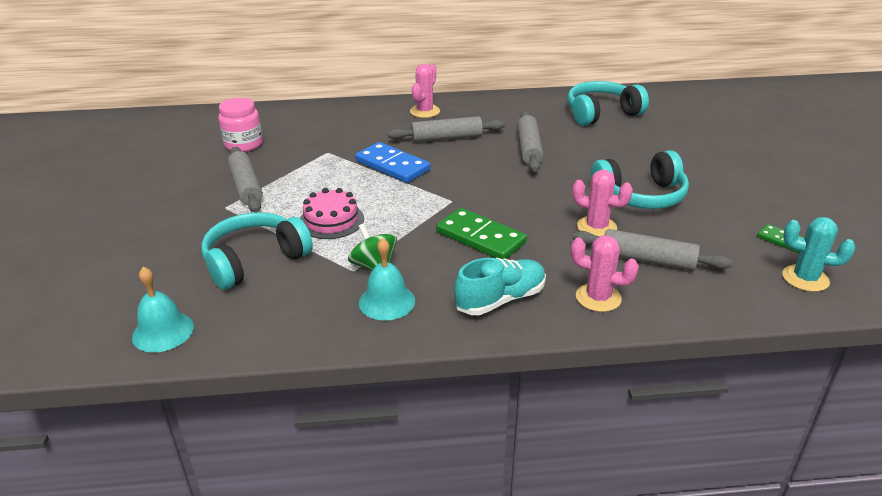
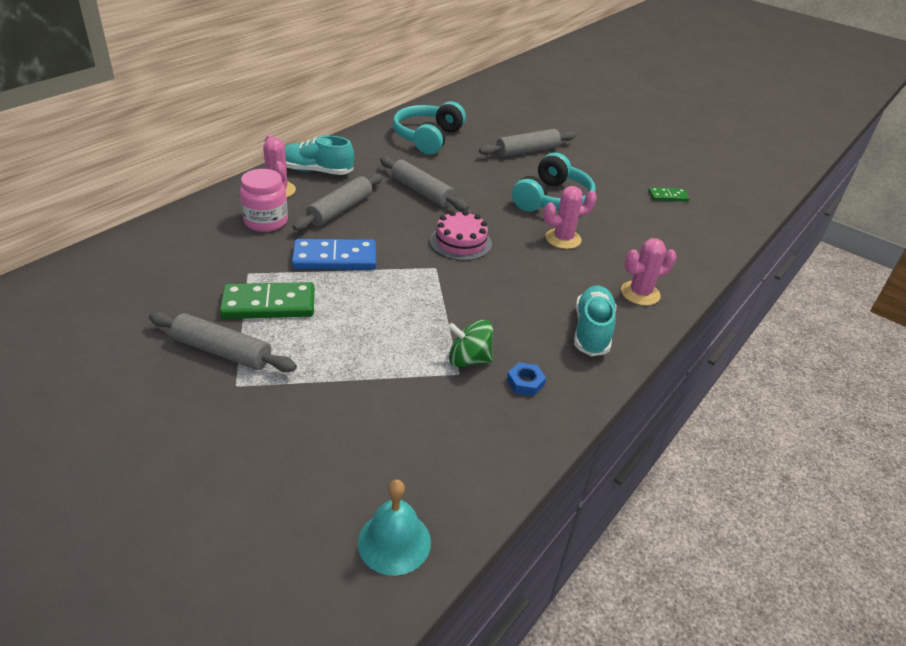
camera: 50 degrees left, 5 degrees up
turquoise headphones [201,212,313,290] -> none
pink jar [219,98,263,152] -> pink jar moved to [240,169,288,232]
pink cake [300,188,364,239] -> pink cake moved to [430,210,492,261]
turquoise bell [359,238,415,321] -> blue nut [507,362,546,396]
green domino [436,208,527,259] -> green domino moved to [220,282,315,319]
grey rolling pin [573,229,732,271] -> grey rolling pin moved to [479,129,576,157]
turquoise cactus [782,217,855,292] -> none
none -> turquoise shoe [285,136,354,175]

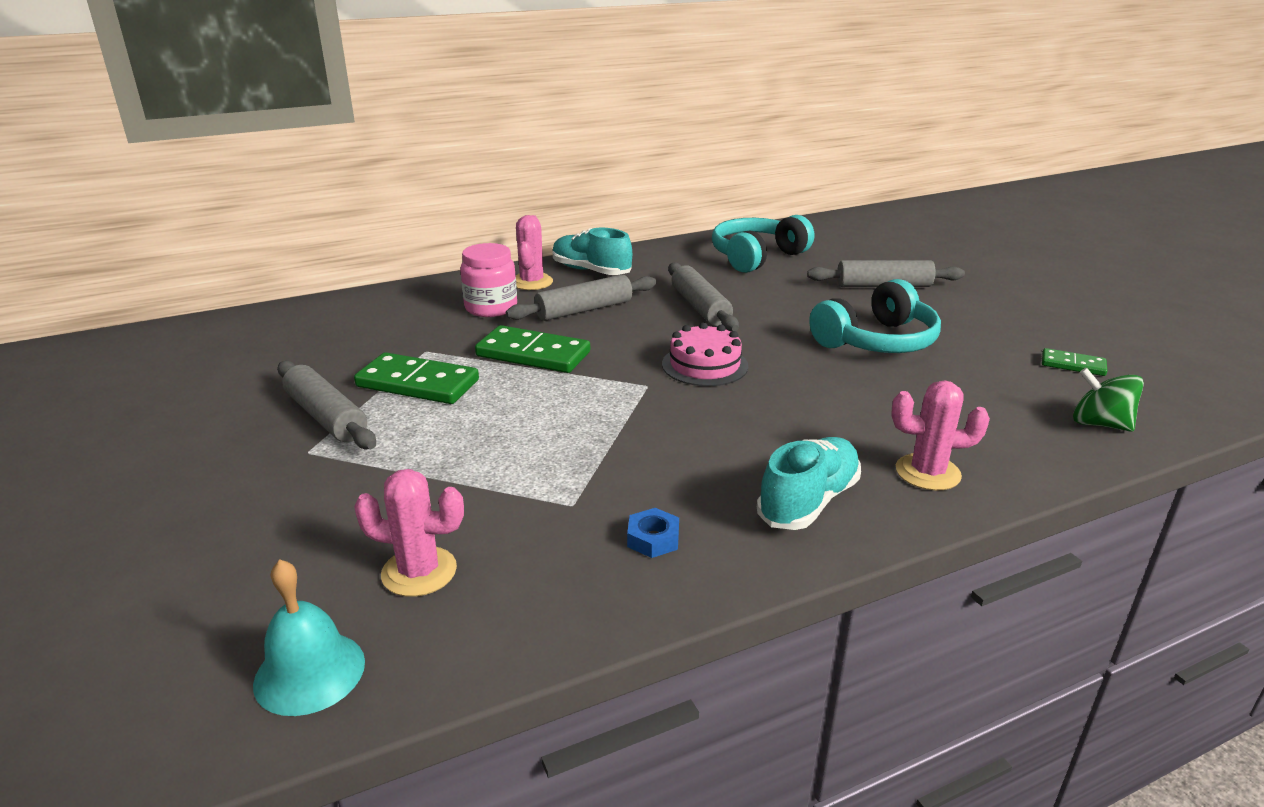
camera: 30 degrees right, 10 degrees down
blue domino [292,239,376,270] -> green domino [475,325,590,373]
green spinning top [448,320,493,367] -> green spinning top moved to [1073,368,1144,432]
pink cactus [543,186,597,249] -> pink cactus moved to [354,469,464,597]

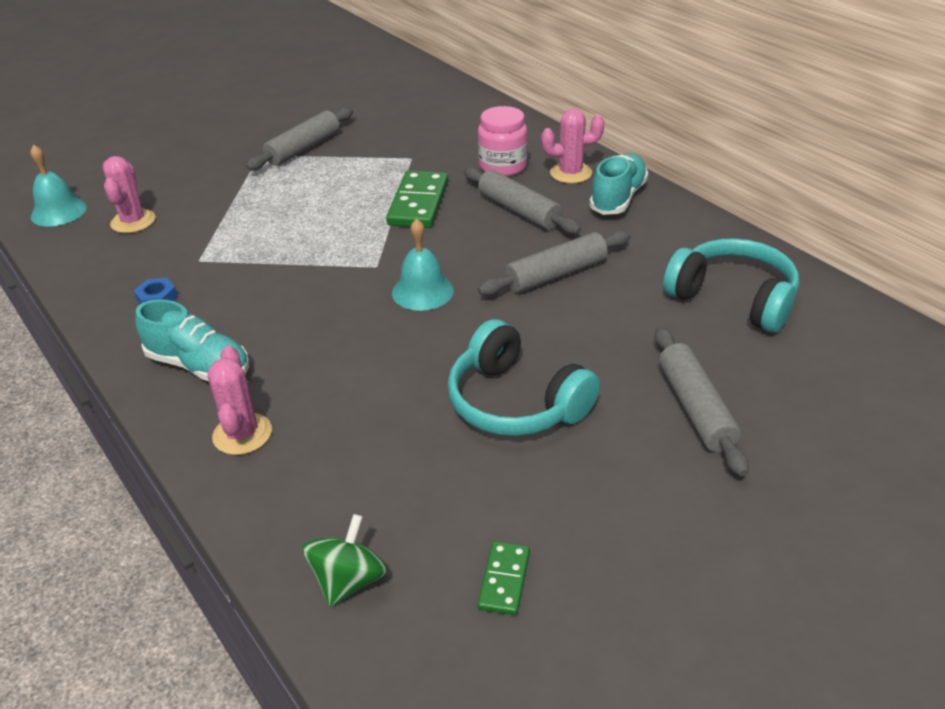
camera: 80 degrees right, 10 degrees up
green domino [354,352,479,404] -> none
pink cake [662,322,748,386] -> turquoise bell [392,218,454,311]

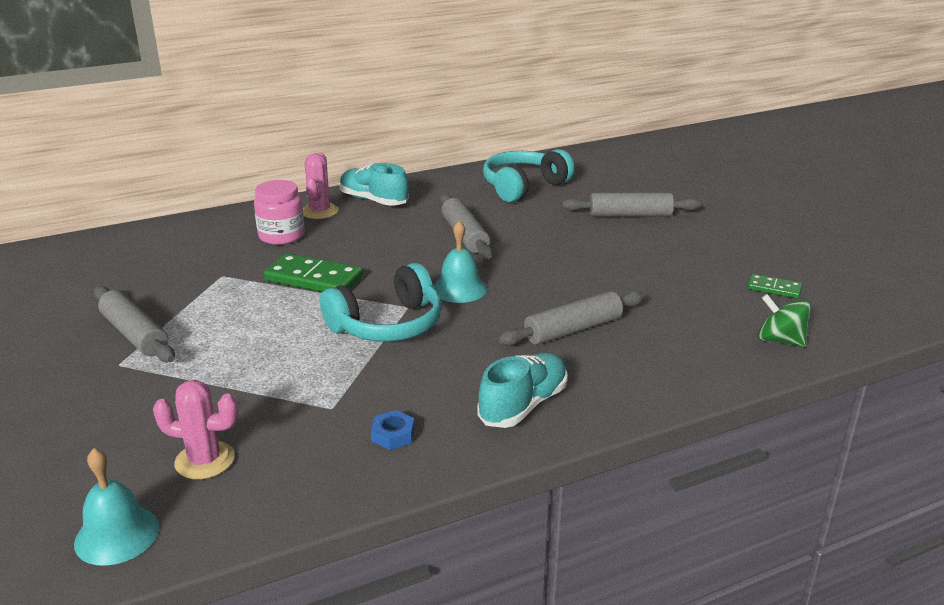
camera: 80 degrees left, 10 degrees down
pink cactus [207,346,272,455] -> none
turquoise headphones [448,319,600,436] -> turquoise headphones moved to [320,263,442,342]
grey rolling pin [463,167,581,234] -> grey rolling pin moved to [498,291,644,346]

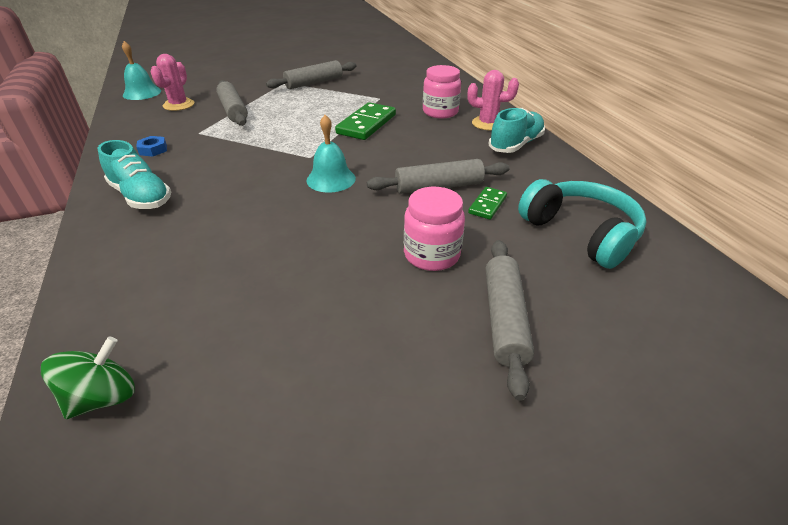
camera: 95 degrees right, 10 degrees up
turquoise headphones [320,263,442,342] -> none
grey rolling pin [498,291,644,346] -> grey rolling pin moved to [216,80,248,126]
green domino [748,274,802,299] -> green domino moved to [468,187,507,220]
none -> pink jar [404,187,465,271]

